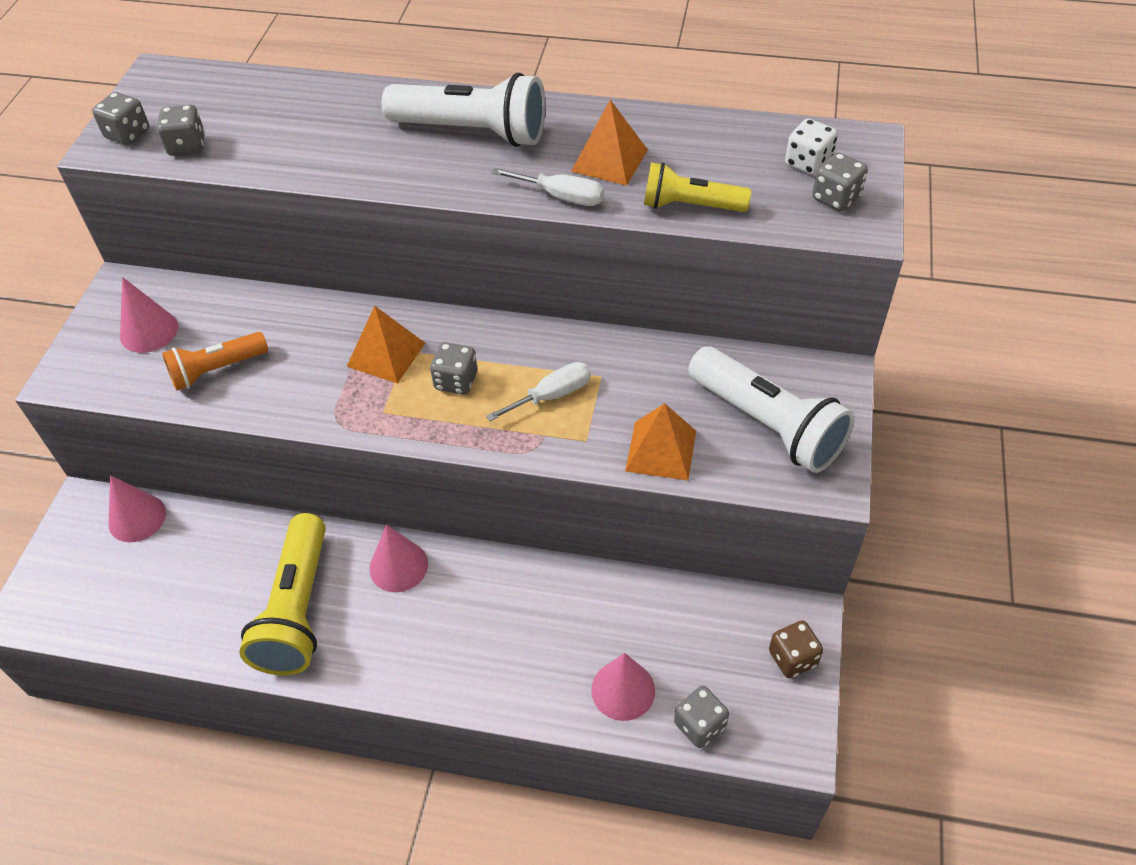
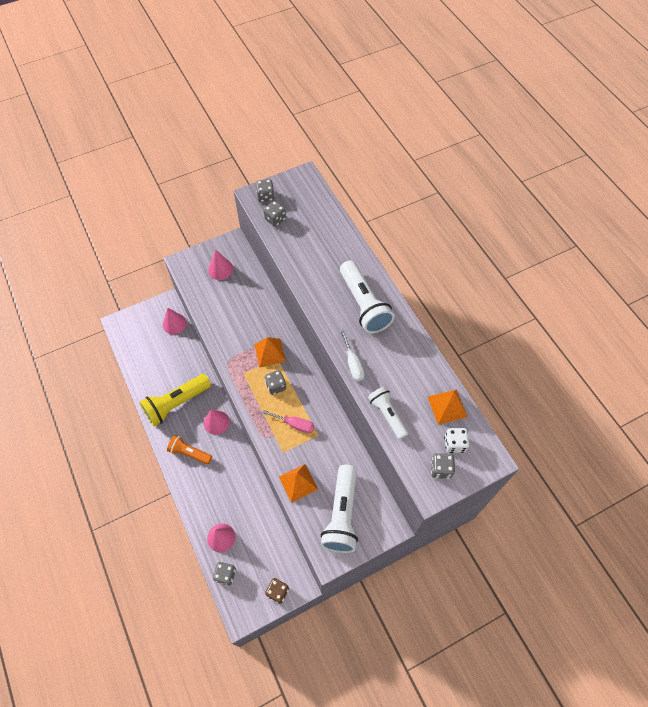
camera: 50 degrees right, 10 degrees up
orange flashlight [162,332,268,391] -> orange flashlight moved to [167,435,212,465]
white screwdriver [486,362,591,421] -> pink screwdriver [262,410,315,433]
orange pyramid [571,100,648,186] -> orange pyramid moved to [428,389,467,425]
yellow flashlight [644,162,751,212] -> white flashlight [368,387,408,439]

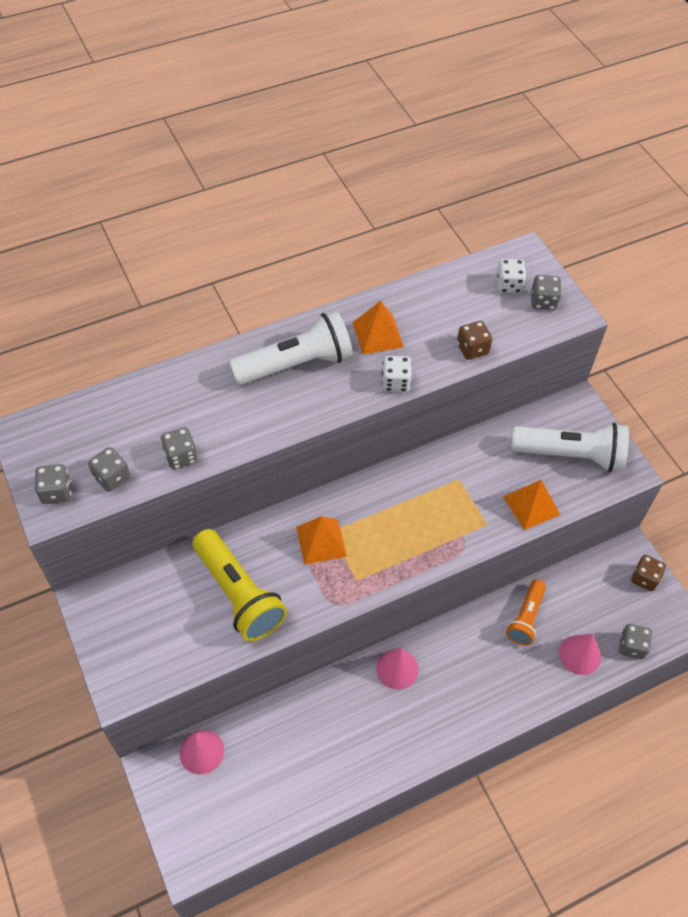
camera: 90 degrees left, 5 degrees down
yellow flashlight [140,374,211,426] -> yellow flashlight moved to [192,529,287,642]
orange flashlight [167,435,212,465] -> orange flashlight moved to [506,579,546,645]
pink cone [208,250,233,280] -> none
pink screwdriver [262,410,315,433] -> none
grey dice [265,370,286,395] -> grey dice moved to [161,427,198,469]
white screwdriver [341,330,364,381] -> white dice [382,356,412,392]
white flashlight [368,387,408,439] -> brown dice [457,321,492,360]
orange pyramid [428,389,467,425] -> orange pyramid moved to [353,301,404,354]

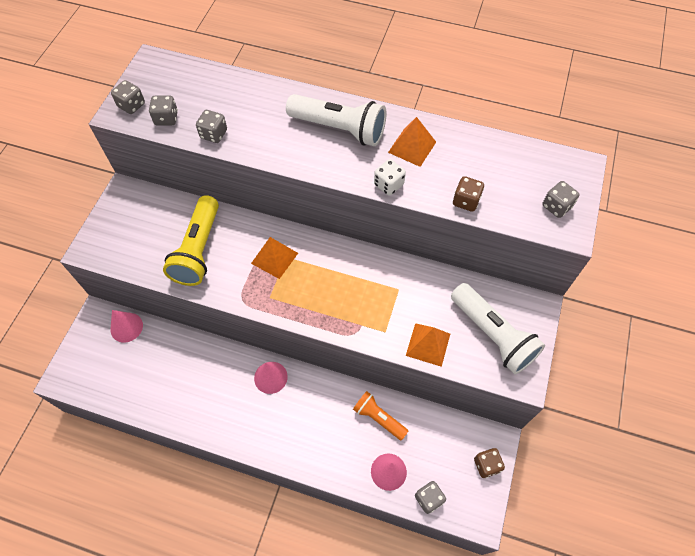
camera: 45 degrees right, 5 degrees up
white dice [496,259,527,293] -> none
orange flashlight [506,579,546,645] -> orange flashlight turned 60 degrees clockwise [353,391,408,441]

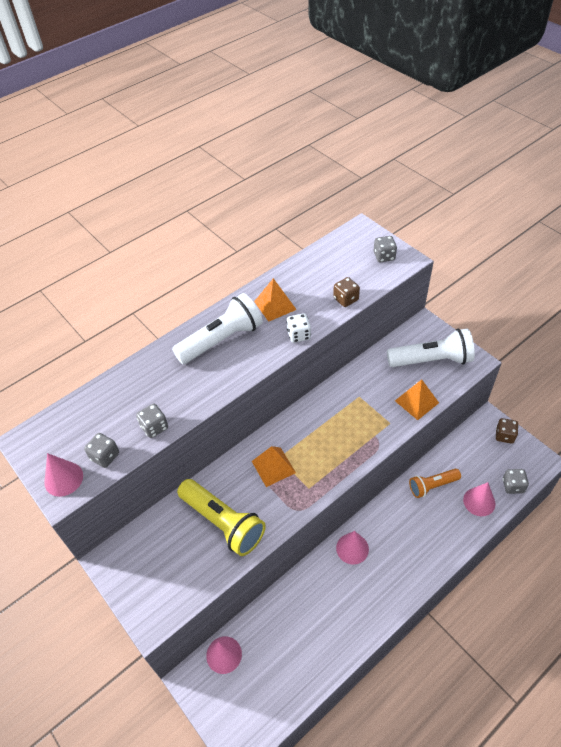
camera: 55 degrees left, 10 degrees down
grey dice [111,80,145,114] -> pink cone [44,453,83,497]

